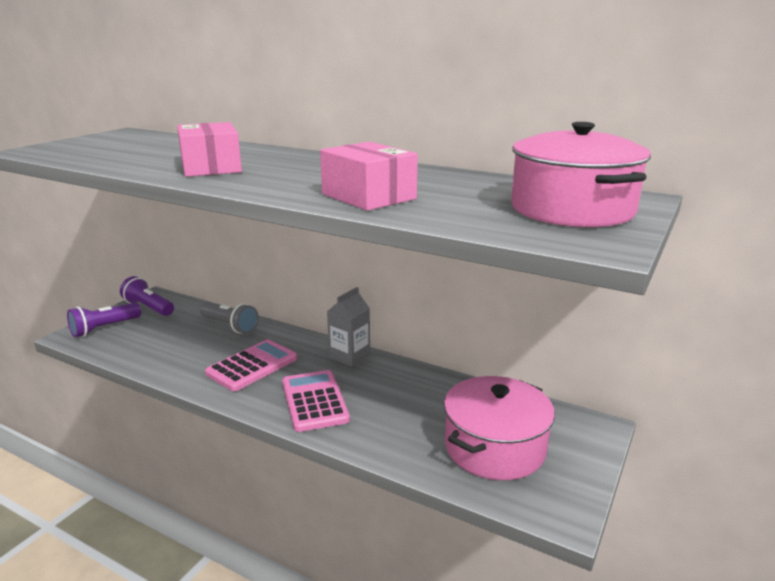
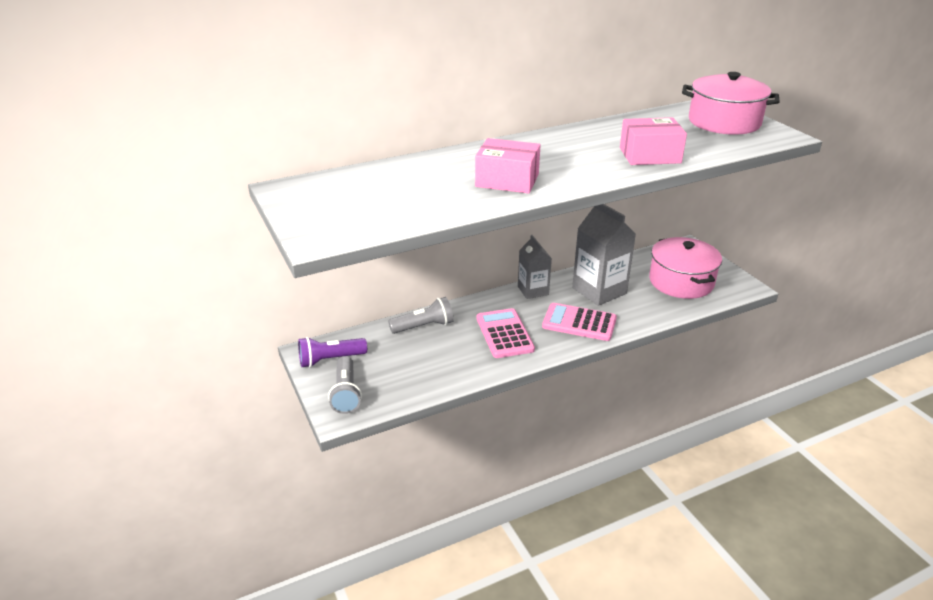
camera: 55 degrees left, 10 degrees up
purple flashlight [67,303,141,337] -> grey flashlight [328,356,362,414]
none -> grey carton [572,204,636,306]

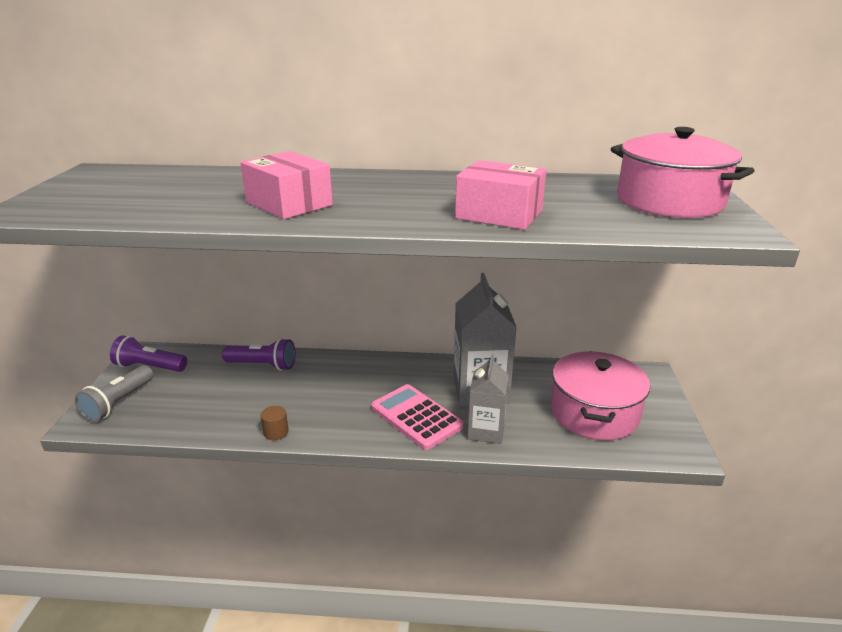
camera: 30 degrees right, 5 degrees down
grey flashlight [388,297,454,334] -> purple flashlight [222,338,295,371]
pink calculator [476,308,535,358] -> none
grey carton [518,235,552,299] -> grey carton moved to [467,354,509,444]
none -> brown cylinder [261,406,289,440]

